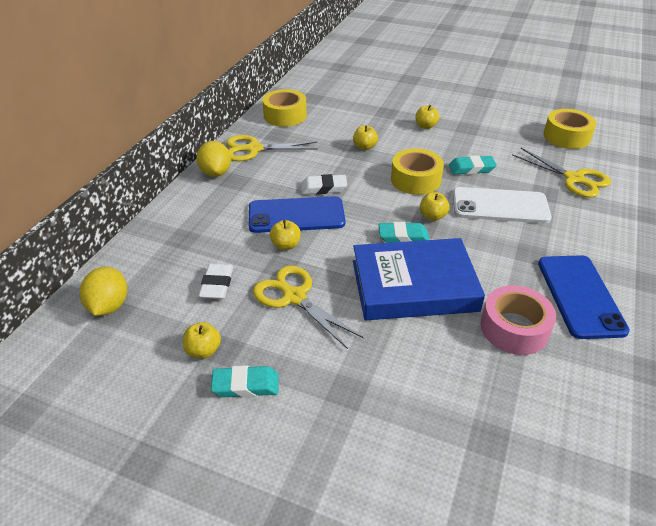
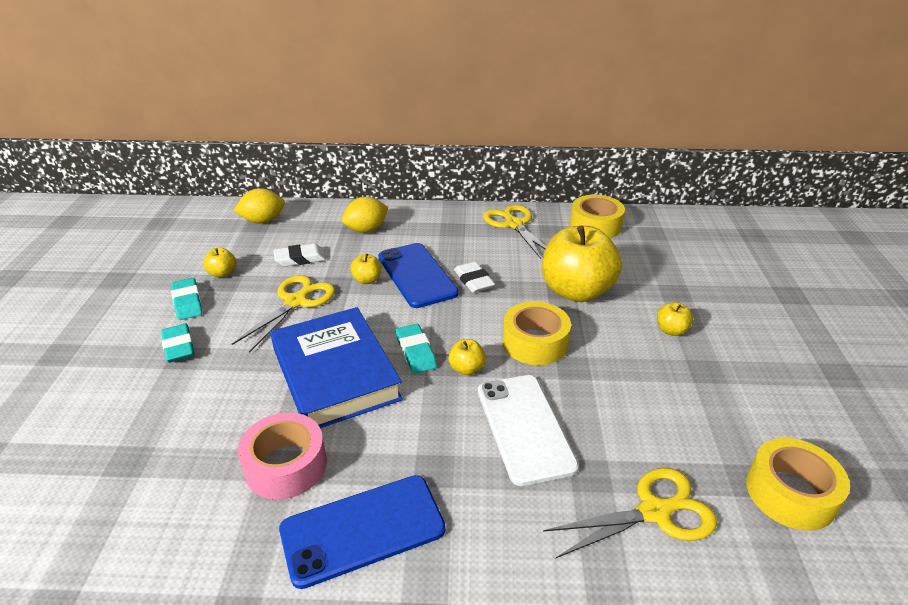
camera: 70 degrees right, 5 degrees down
yellow lemon [197,141,231,177] -> yellow lemon moved to [342,197,388,233]
yellow apple [353,126,378,150] -> yellow apple [542,225,622,302], size x2.41
turquoise eraser [449,155,497,174] -> turquoise eraser moved to [161,324,195,363]
yellow scissors [512,148,611,198] -> yellow scissors turned 135 degrees counterclockwise [543,468,717,558]

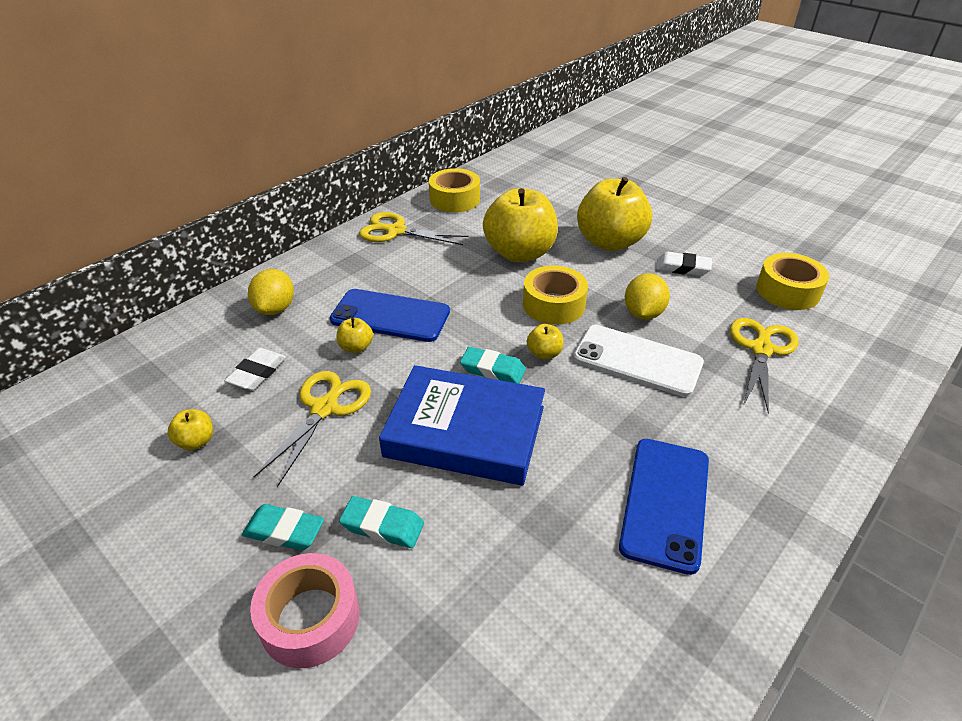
camera: 50 degrees left, 5 degrees up
turquoise eraser [171,278,202,320] -> turquoise eraser moved to [339,496,424,548]
yellow scissors [232,275,335,353] -> yellow scissors turned 45 degrees clockwise [253,371,371,487]
yellow lemon [233,188,285,223] -> yellow lemon moved to [625,273,670,320]
pink tape [238,412,327,500] -> pink tape moved to [250,553,360,668]
white eraser [454,261,495,293] -> white eraser moved to [656,252,712,276]
yellow apple [657,302,693,336] -> yellow apple [577,177,652,251], size x2.41

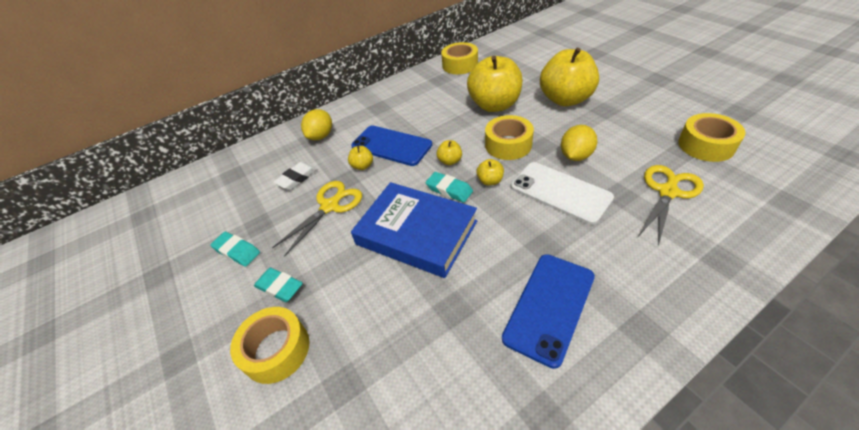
camera: 20 degrees right, 5 degrees up
yellow apple [167,409,213,450] -> yellow apple moved to [437,140,462,165]
pink tape [250,553,360,668] -> yellow tape [230,307,309,384]
turquoise eraser [339,496,424,548] -> turquoise eraser moved to [210,232,260,267]
yellow scissors [359,212,468,245] -> none
white eraser [656,252,712,276] -> none

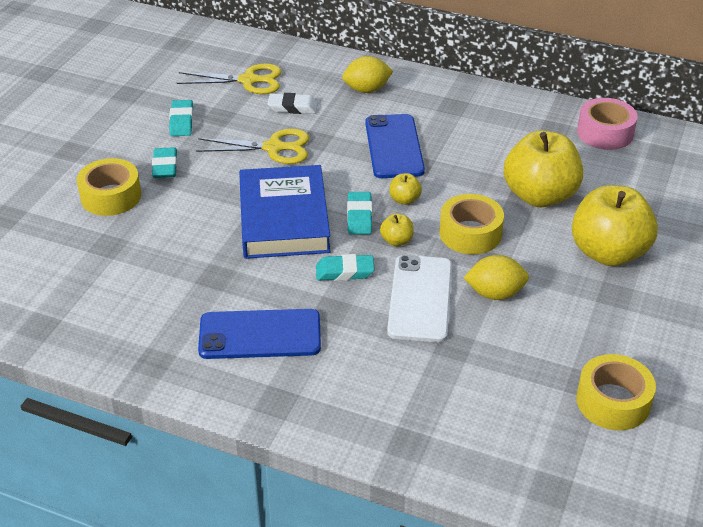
camera: 50 degrees right, 5 degrees down
yellow apple [348,146,373,170] -> none
yellow tape [441,42,478,74] -> pink tape [577,98,638,150]
yellow scissors [637,165,704,246] -> yellow scissors moved to [177,63,282,94]
none -> turquoise eraser [316,254,375,281]

